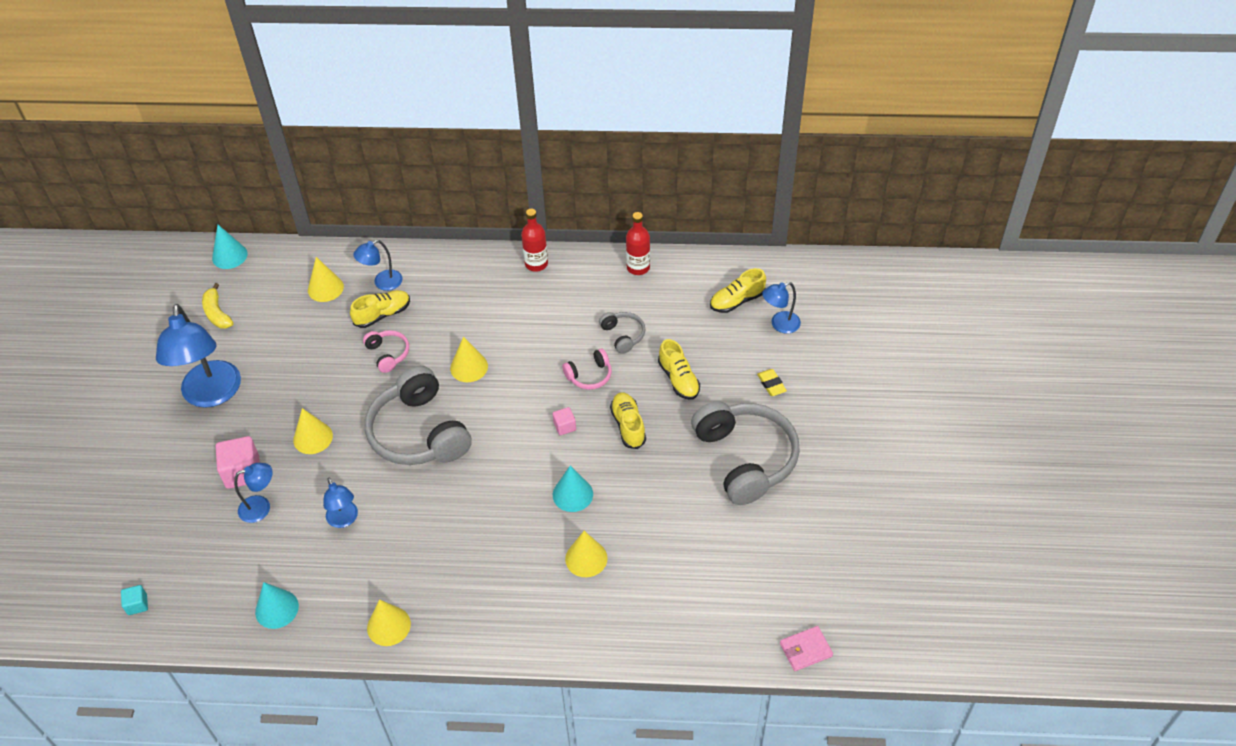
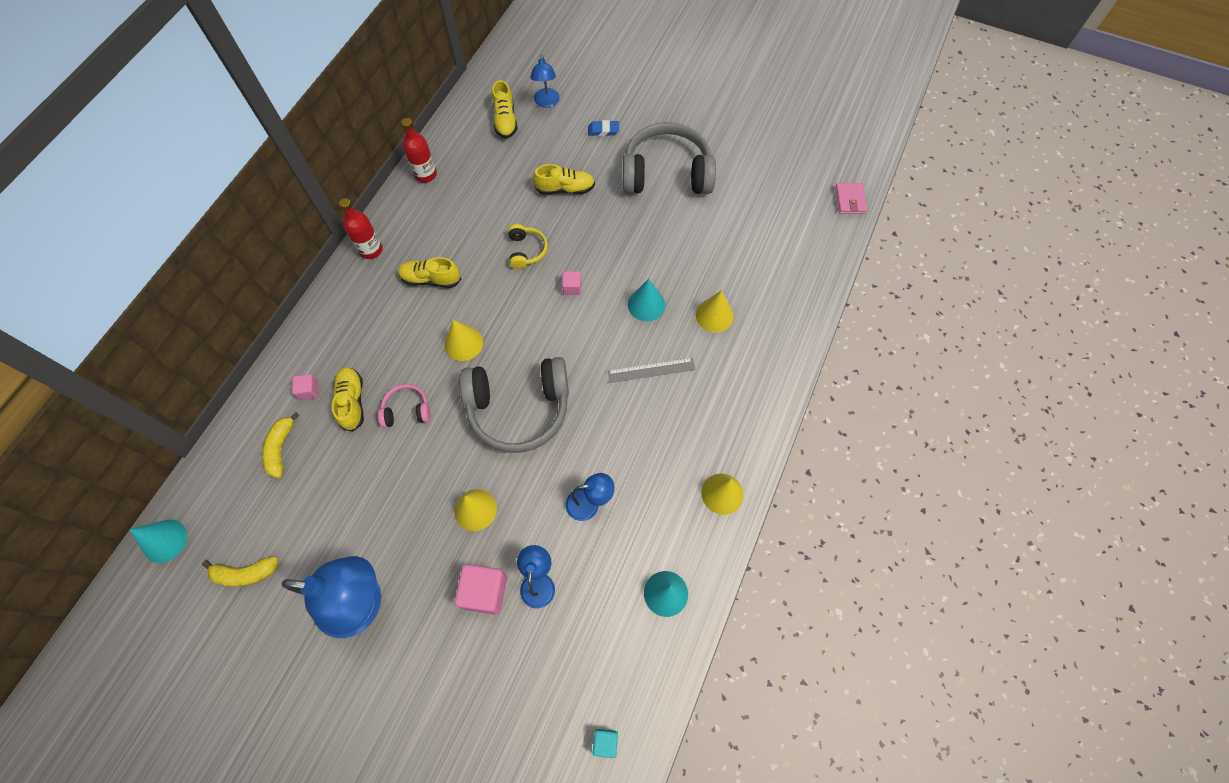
camera: 70 degrees left, 15 degrees up
yellow cone [308,257,344,302] -> yellow banana [262,412,300,478]
blue lamp [353,240,403,291] -> pink cube [292,374,318,400]
pink headphones [562,348,612,390] -> yellow headphones [508,224,548,269]
grey headphones [599,312,645,354] -> none
yellow shoe [610,393,646,449] -> yellow shoe moved to [398,257,461,288]
yellow eraser [757,369,787,396] -> blue eraser [588,120,619,136]
none -> grey ruler [608,358,695,383]

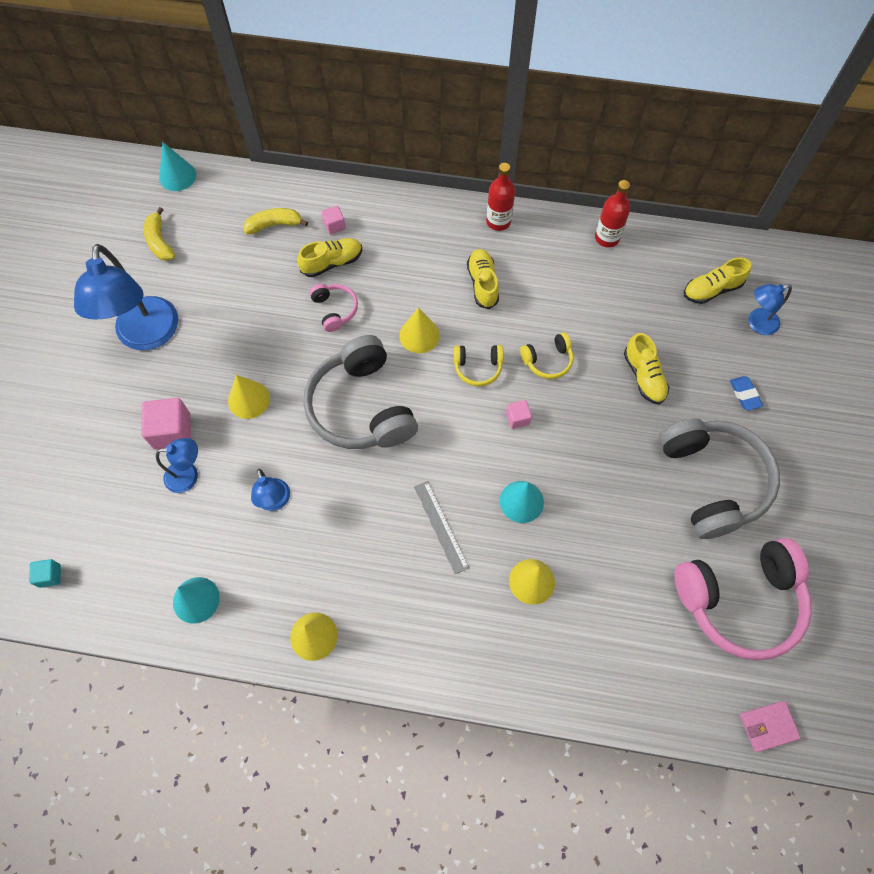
camera: 75 degrees right, 0 degrees up
none -> yellow headphones [454,345,503,386]
none -> pink headphones [675,538,812,660]

